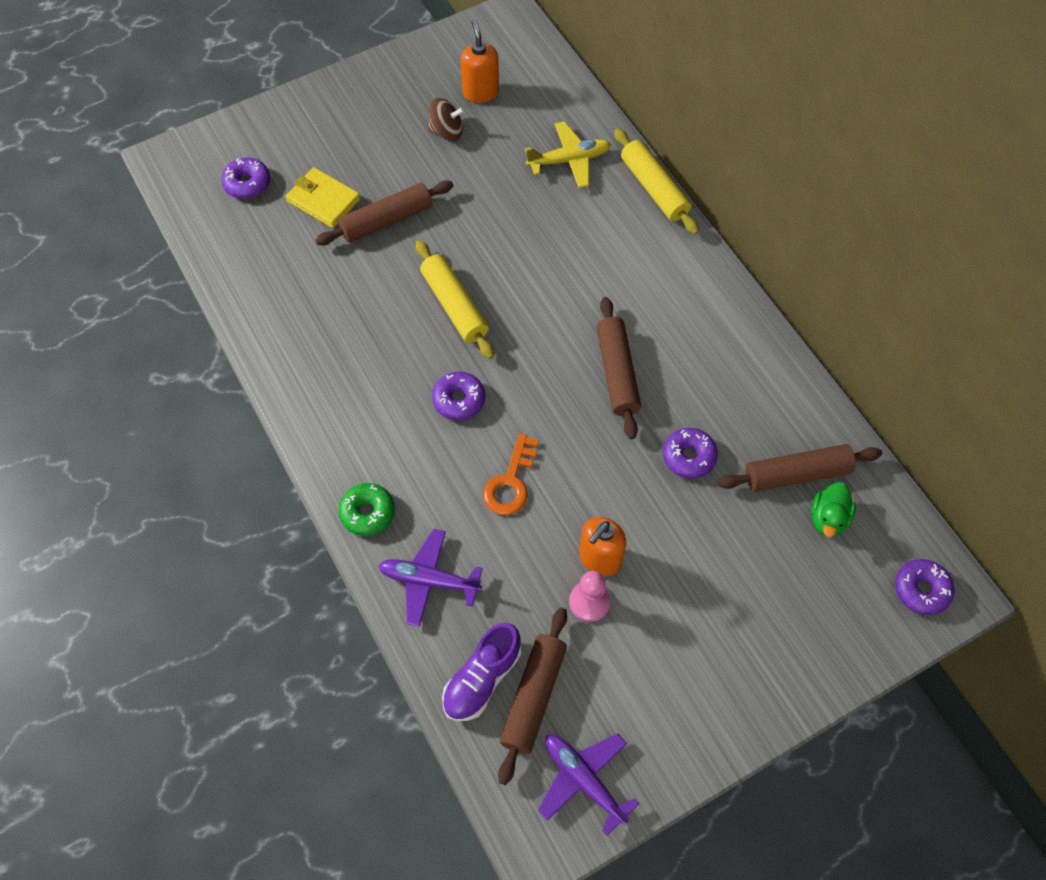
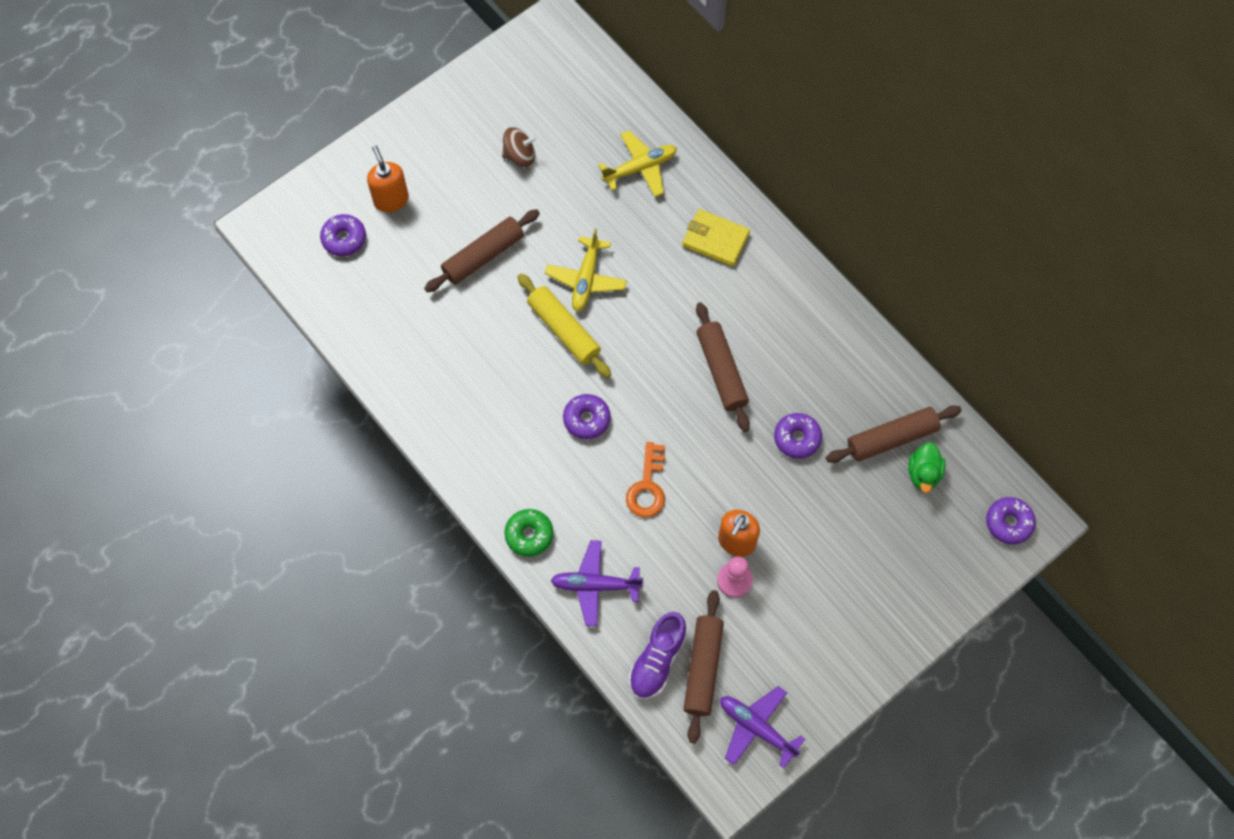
camera: 10 degrees left, 5 degrees up
yellow wallet [286,167,360,228] -> yellow wallet moved to [682,209,750,267]
orange soap dispenser [460,20,499,103] -> orange soap dispenser moved to [367,145,409,212]
yellow rolling pin [614,128,699,235] -> none
none -> yellow plane [545,228,627,312]

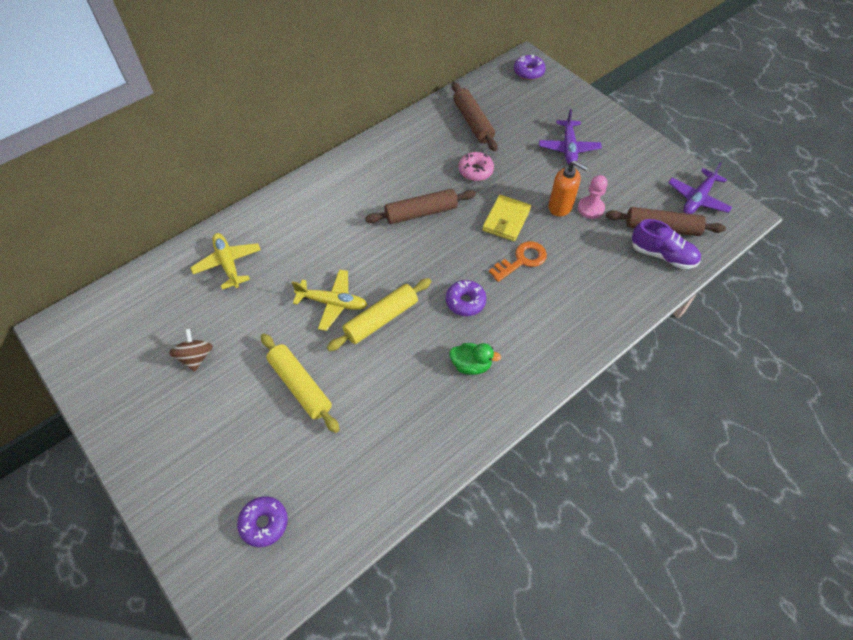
camera: 90 degrees left, 10 degrees down
orange soap dispenser [367,145,409,212] -> none
brown rolling pin [424,209,540,293] -> yellow rolling pin [261,333,340,433]
green donut [504,509,553,557] -> none
purple plane [550,540,643,627] -> purple plane moved to [539,109,602,166]
orange key [626,442,665,518] -> orange key turned 45 degrees counterclockwise [489,241,547,282]
yellow wallet [682,209,750,267] -> yellow wallet moved to [482,195,531,241]
purple donut [774,413,822,459] -> pink donut [458,152,494,181]
green duck [908,442,946,493] -> green duck moved to [449,343,501,375]

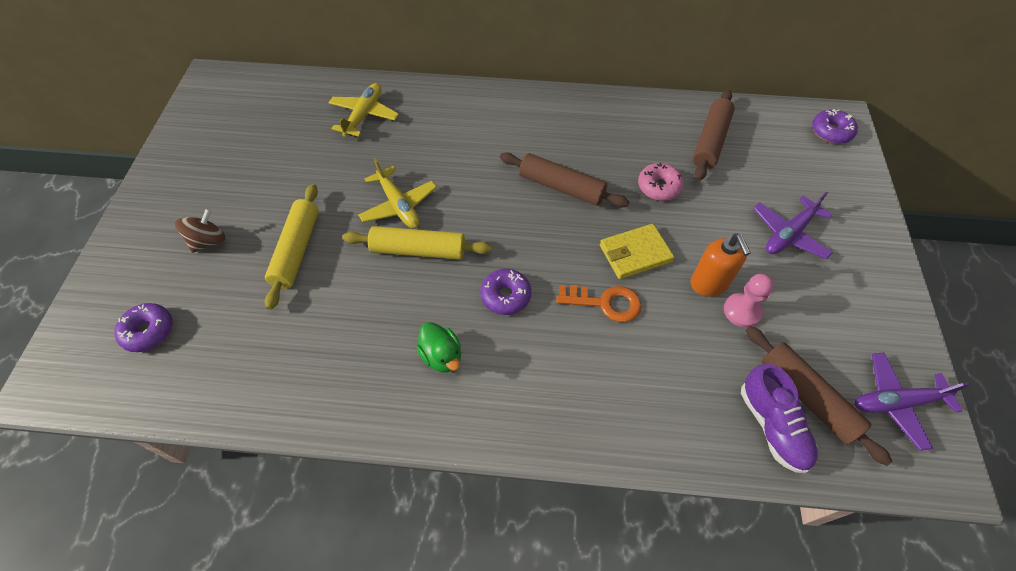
camera: 45 degrees right, 0 degrees up
brown spinning top [169,329,213,372] -> brown spinning top moved to [175,208,225,253]

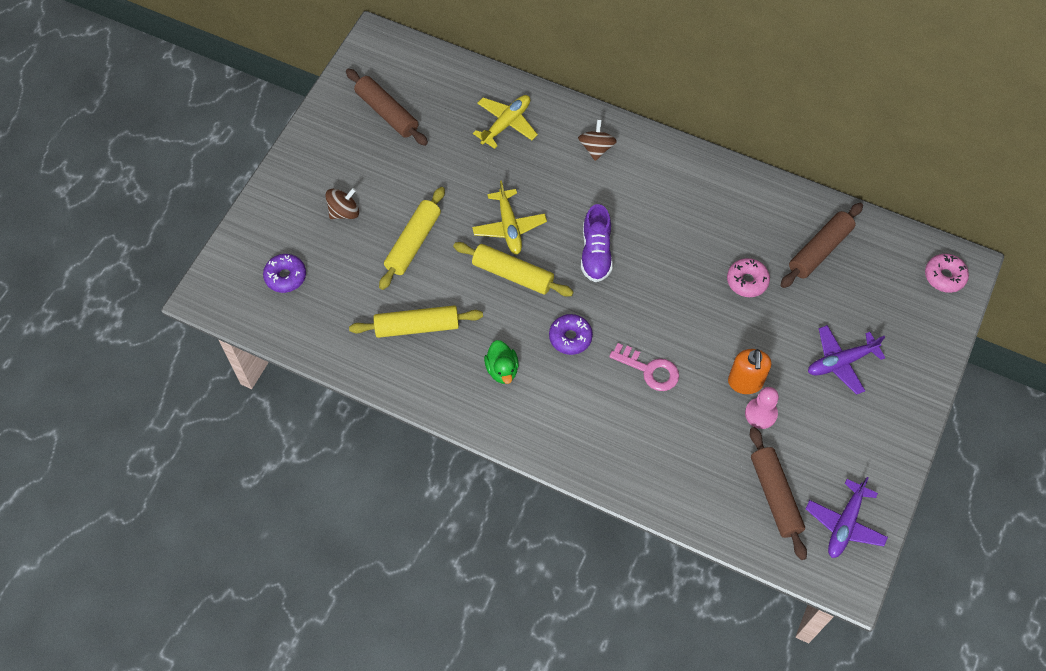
camera: 20 degrees right, 5 degrees up
brown rolling pin [500,153,629,207] -> brown rolling pin moved to [346,69,428,146]
orange key [556,285,642,322] -> pink key [609,343,679,391]
yellow wallet [600,224,674,279] -> none
purple shoe [741,364,818,473] -> purple shoe moved to [581,204,613,282]
purple donut [812,109,858,144] -> pink donut [925,254,969,293]
purple plane [855,352,971,451] -> purple plane turned 75 degrees counterclockwise [806,477,888,558]
none -> yellow rolling pin [349,305,483,338]
none -> brown spinning top [578,120,617,161]

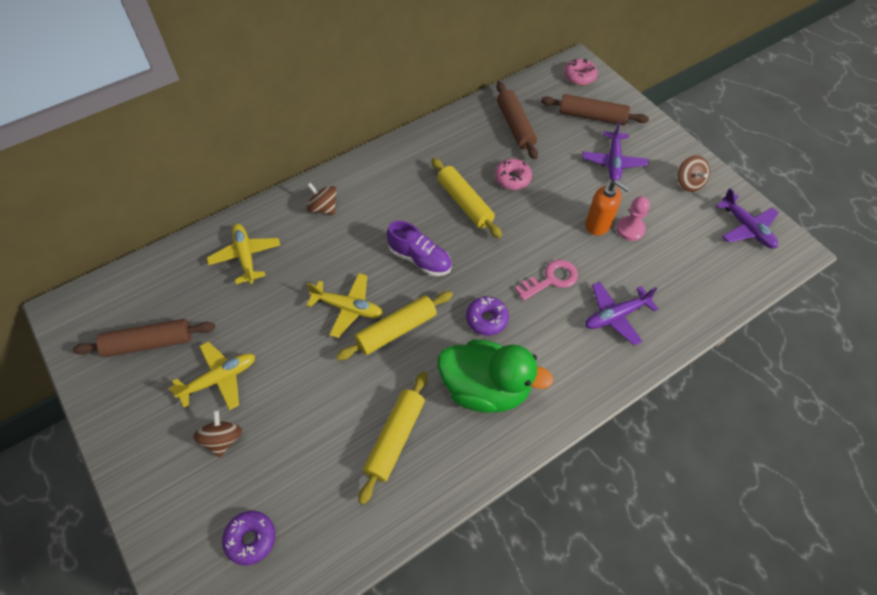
camera: 60 degrees left, 5 degrees down
yellow rolling pin [379,187,445,290] -> yellow rolling pin moved to [431,158,502,238]
green duck [484,340,519,384] -> green duck [438,339,554,413], size x2.06
brown rolling pin [750,427,807,560] -> brown rolling pin moved to [541,94,649,125]
none -> yellow plane [168,342,255,410]
none -> purple plane [585,282,658,345]
none -> brown spinning top [678,155,710,192]

